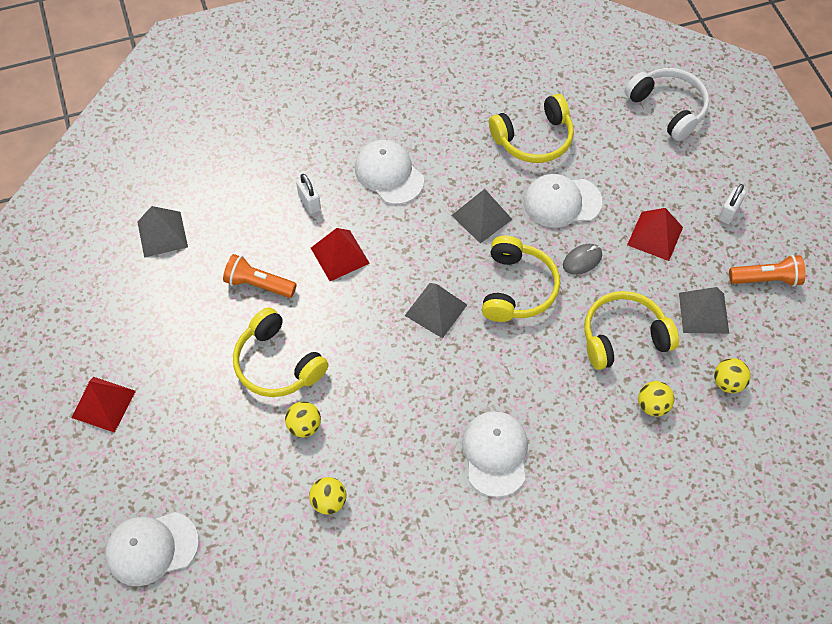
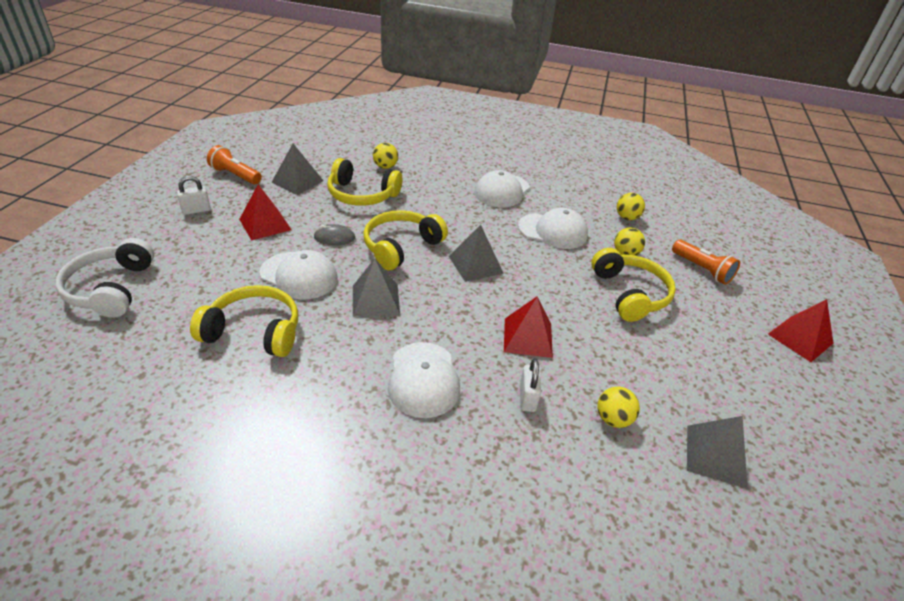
camera: 150 degrees left, 20 degrees down
white cap [105,512,199,586] -> white cap moved to [518,208,588,249]
orange flashlight [223,254,297,298] -> orange flashlight moved to [672,240,740,285]
yellow ball [714,358,751,393] -> yellow ball moved to [597,386,640,428]

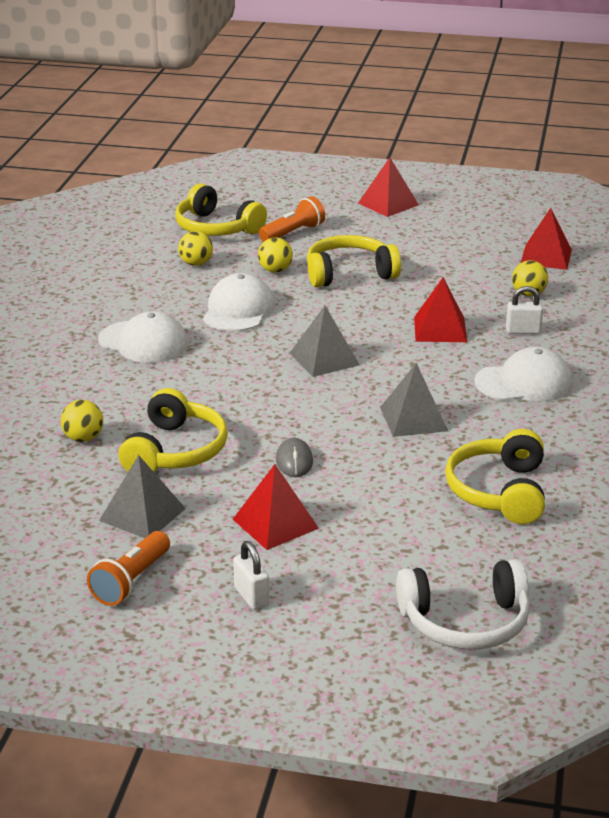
camera: 90 degrees left, 10 degrees down
white cap [260,250,337,300] -> none
yellow headphones [364,210,448,271] -> yellow headphones moved to [175,183,267,236]
grey pyramid [687,416,748,489] -> red pyramid [521,208,572,270]

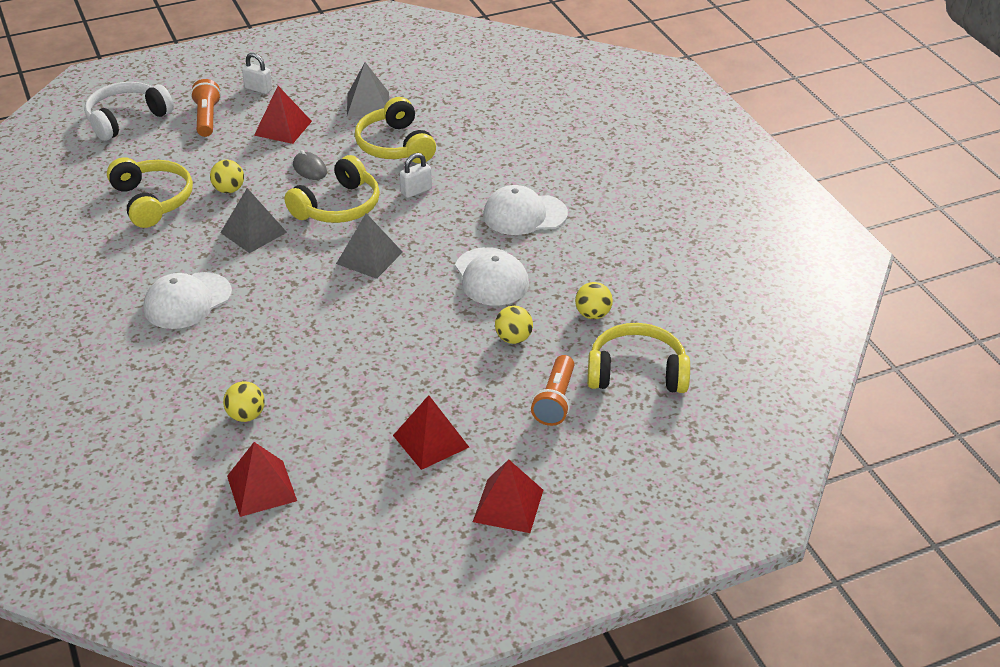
camera: 145 degrees right, 10 degrees up
yellow ball [61,400,103,442] -> yellow ball moved to [210,160,244,193]
orange flashlight [87,531,170,606] -> orange flashlight moved to [191,79,221,137]
yellow headphones [307,235,401,287] -> yellow headphones moved to [284,155,380,223]
red pyramid [414,277,467,342] -> red pyramid moved to [393,395,469,470]
white padlock [506,286,543,334] -> white padlock moved to [400,153,432,198]

